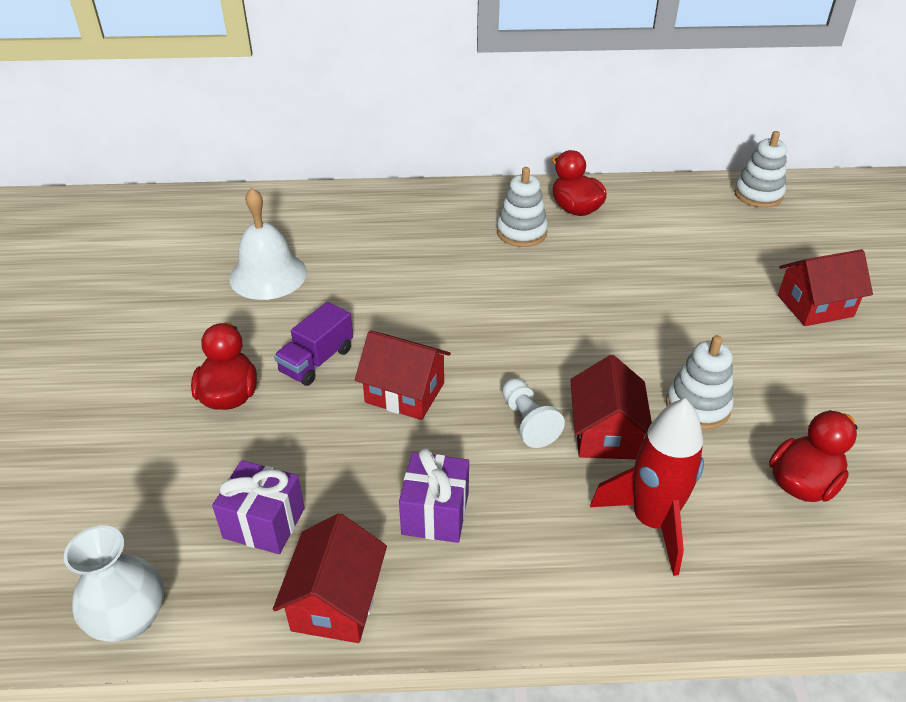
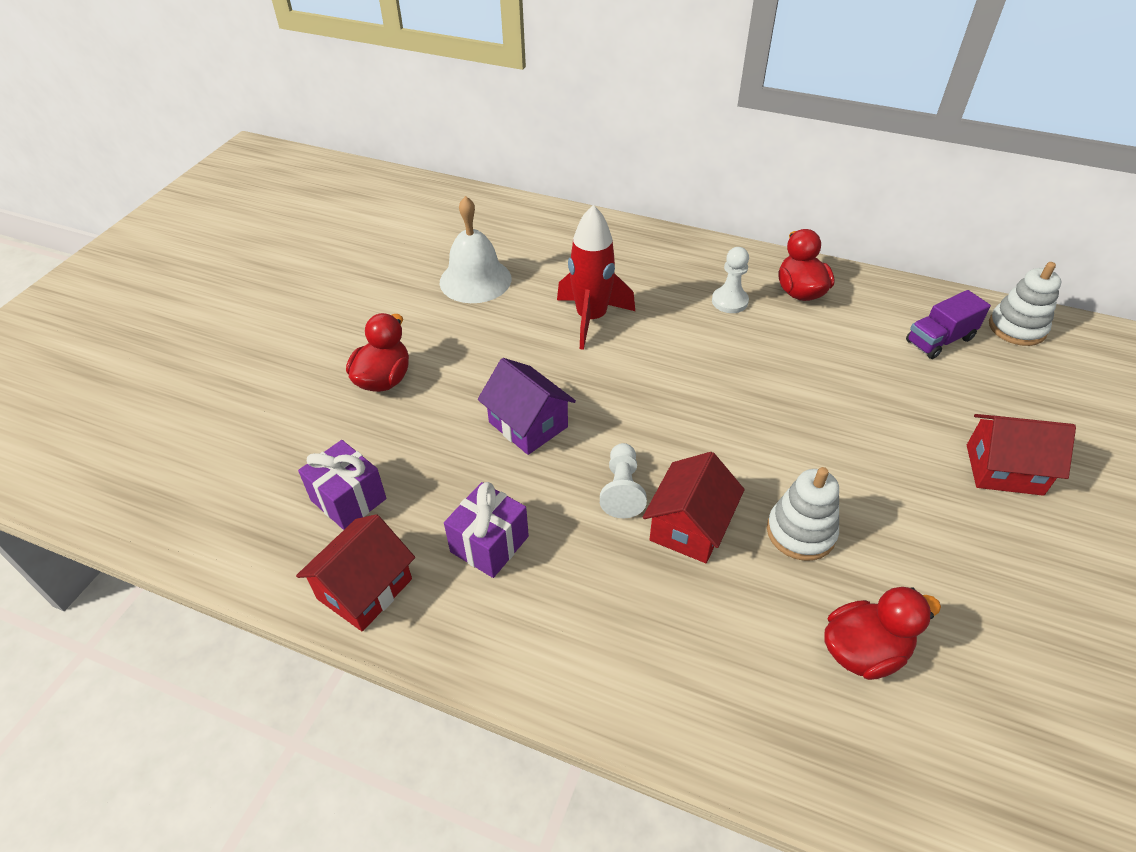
camera: 25 degrees right, 5 degrees up
white vase [64,525,164,642] -> none
purple truck [274,302,353,386] -> purple truck moved to [906,290,991,359]
red house [355,330,451,420] -> purple house [478,358,576,455]
white stacking toy [497,167,548,247] -> white pawn [712,247,749,313]
red rocket [590,398,704,576] -> red rocket moved to [557,205,635,350]

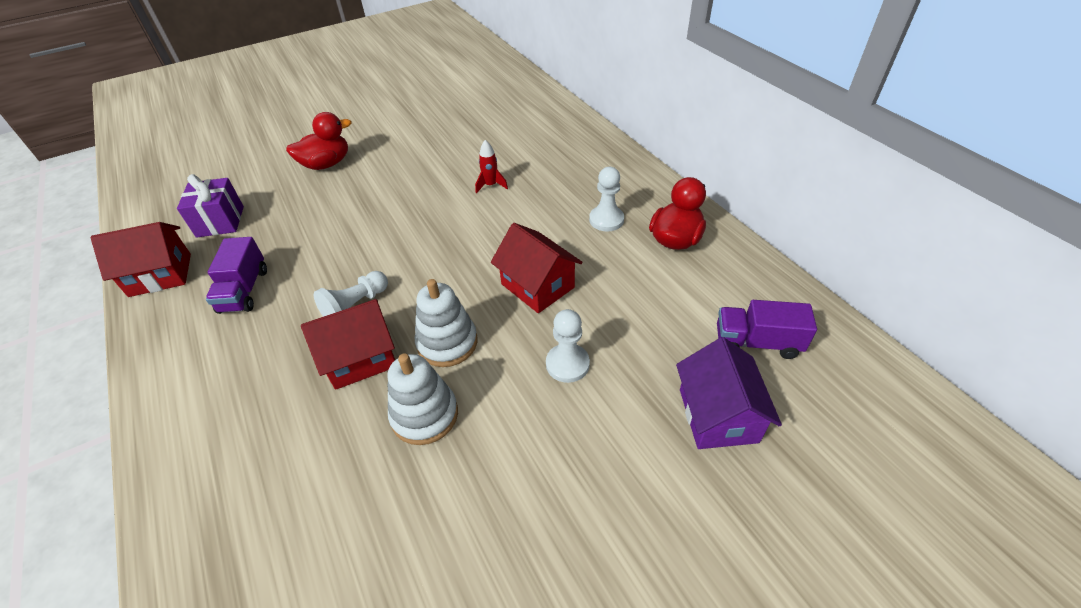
camera: 40 degrees right, 0 degrees up
white bell [440,196,512,303] -> none
purple gift [444,482,529,578] -> purple truck [206,237,267,314]
purple house [478,358,576,455] -> purple house moved to [676,337,782,449]
red rocket [557,205,635,350] -> red rocket [475,140,508,193], size x0.46
red duck [824,587,941,680] -> none
red house [967,414,1076,496] -> red house moved to [491,223,583,313]
white stacking toy [989,262,1062,346] -> white stacking toy moved to [415,279,477,367]
none -> white pawn [546,309,590,383]

